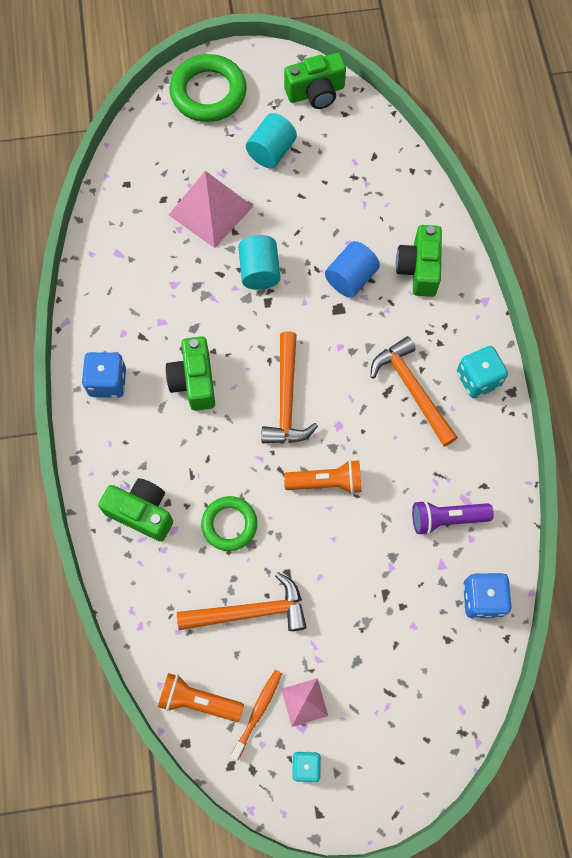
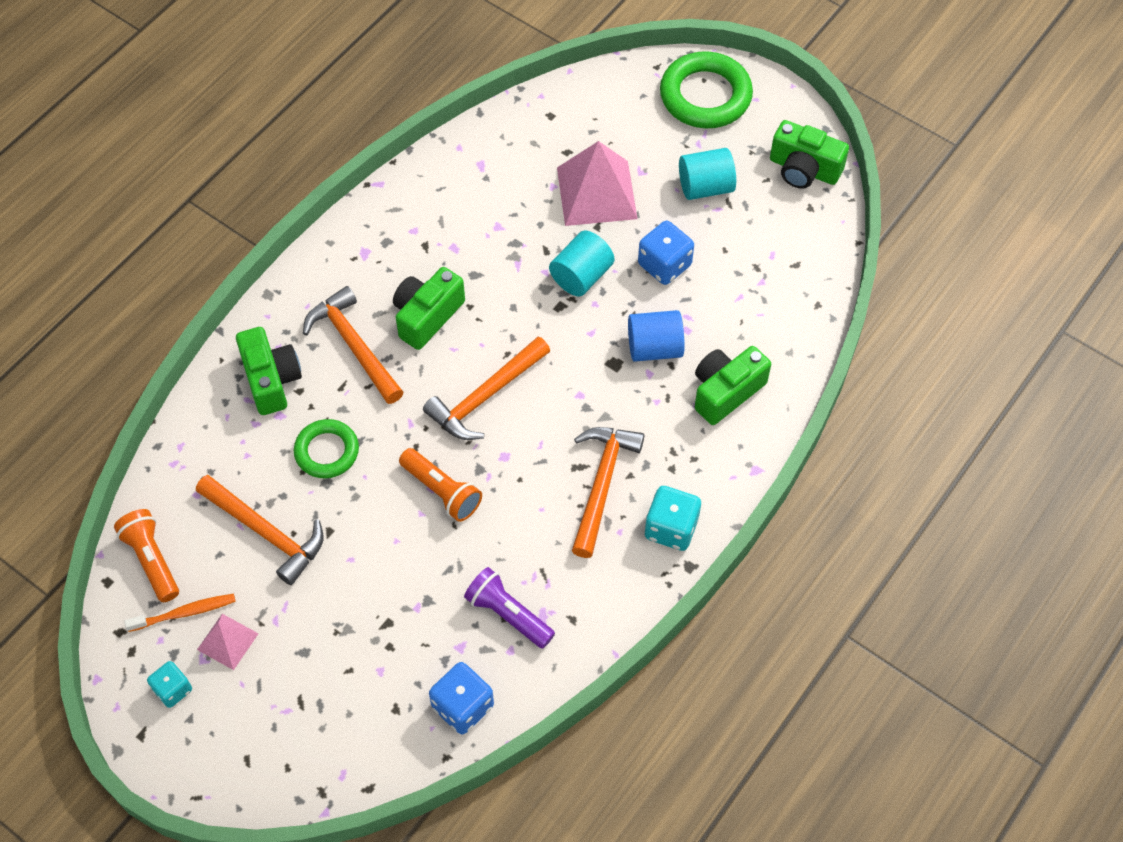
camera: 45 degrees right, 10 degrees down
blue dice [82,352,126,398] -> blue dice moved to [638,221,694,285]
none -> orange hammer [303,286,404,404]

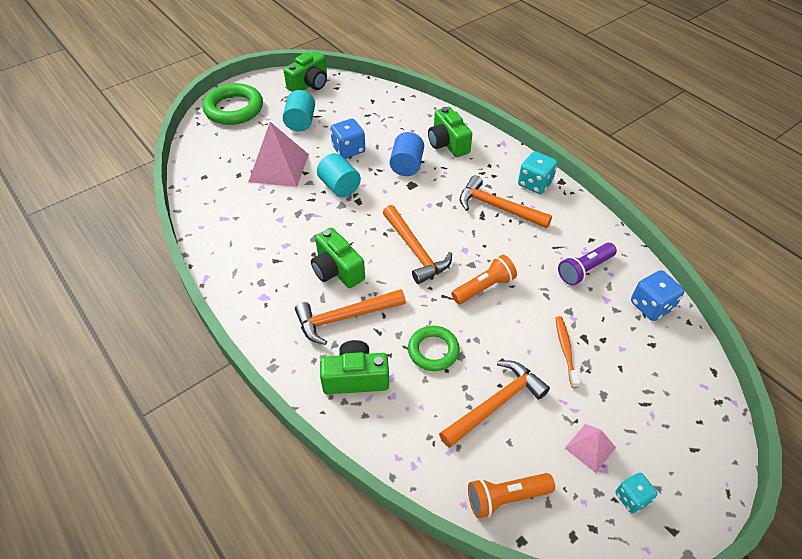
camera: 75 degrees left, 10 degrees down
orange toothbrush [124,594,236,632] -> orange toothbrush moved to [555,316,580,388]

